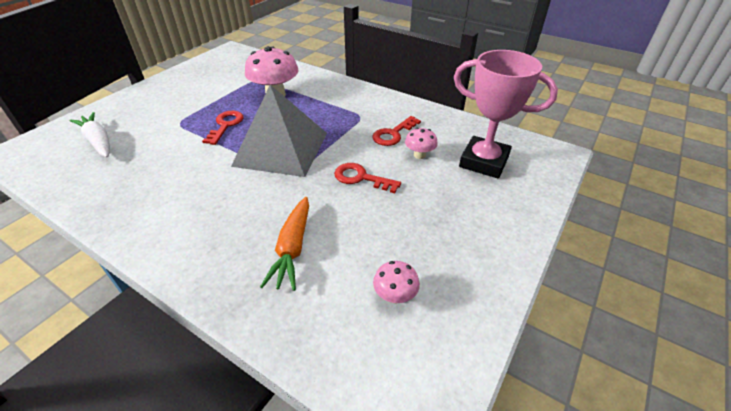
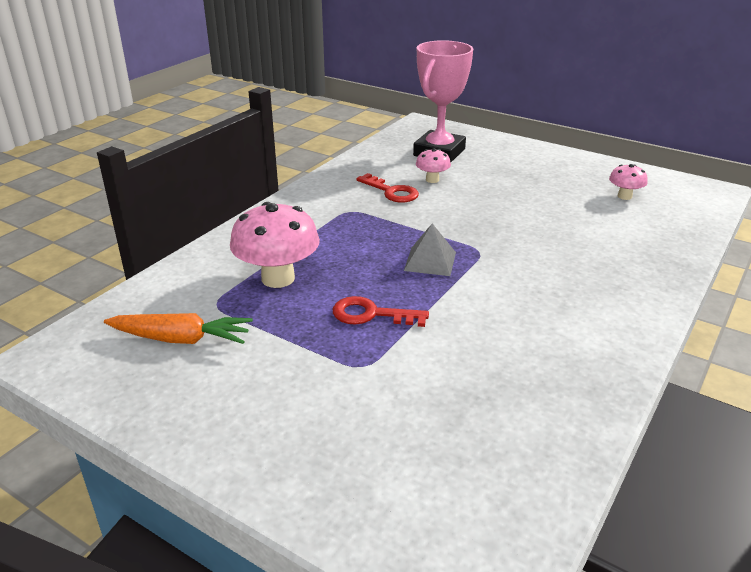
camera: 90 degrees left, 10 degrees down
white carrot [70,112,110,157] -> none
grey pyramid [231,85,327,177] -> grey pyramid [404,223,456,276], size x0.46
orange carrot [260,197,309,291] -> orange carrot moved to [104,313,253,344]
red key [334,163,401,193] -> none

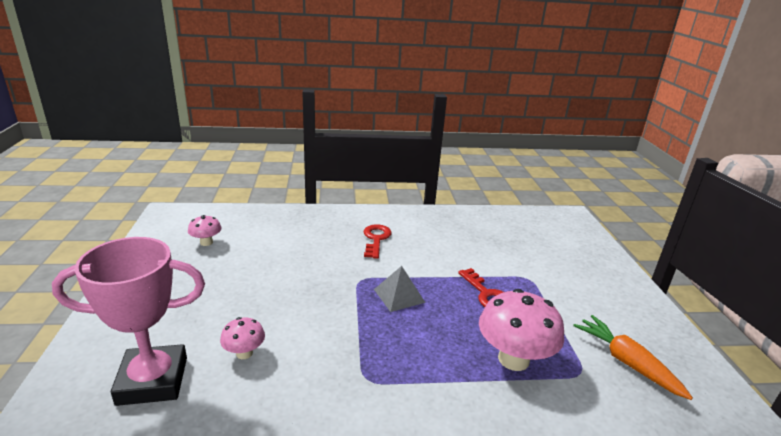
camera: 130 degrees left, 5 degrees down
red key [356,173,419,203] -> red key moved to [364,224,391,259]

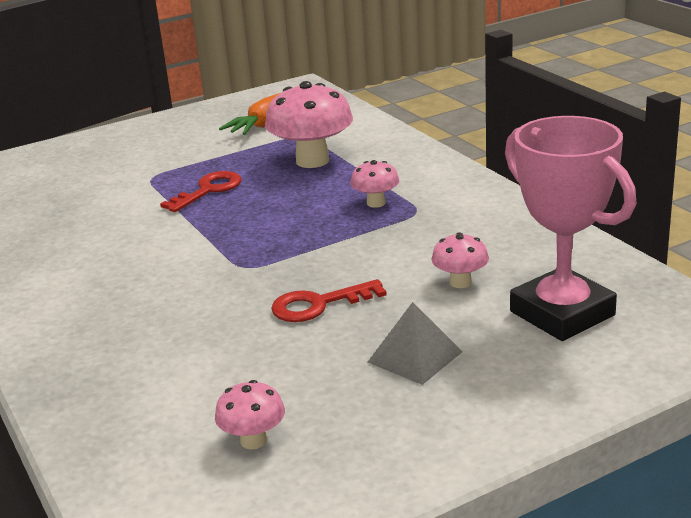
camera: 110 degrees left, 0 degrees up
red key [364,224,391,259] -> red key moved to [271,279,387,322]
grey pyramid [374,266,425,312] -> grey pyramid moved to [368,302,463,385]
none -> pink mushroom [350,160,399,208]

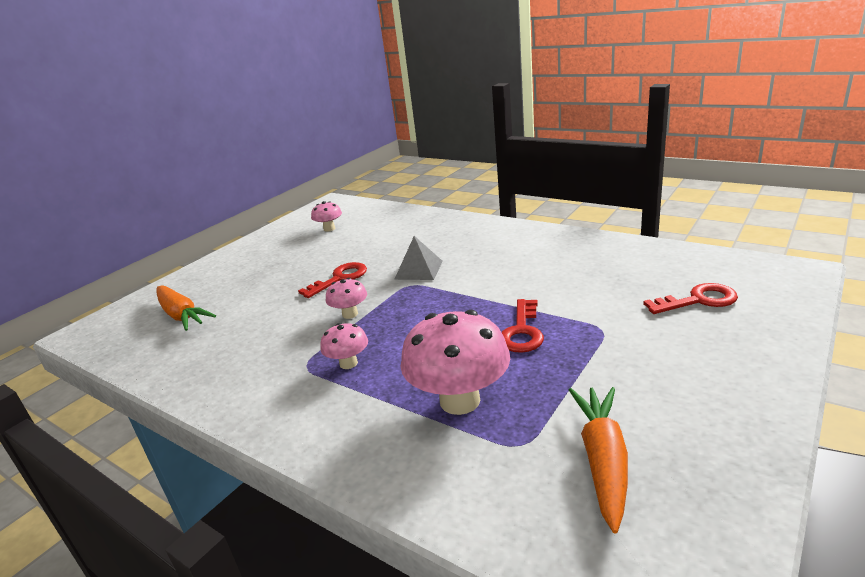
camera: 155 degrees right, 0 degrees up
grey pyramid [368,302,463,385] -> grey pyramid moved to [394,236,443,280]
pink mushroom [431,232,489,288] -> pink mushroom moved to [326,278,367,319]
pink trophy [505,116,636,341] -> orange carrot [156,285,216,331]
none -> red key [643,283,738,314]

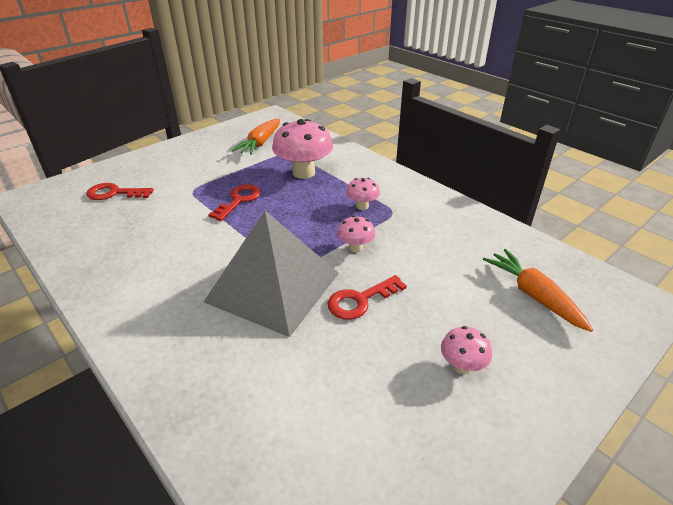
camera: 170 degrees left, 10 degrees up
pink mushroom [311,201,342,232] -> pink mushroom moved to [441,326,492,374]
grey pyramid [394,236,443,280] -> grey pyramid [204,211,339,337], size x2.20

